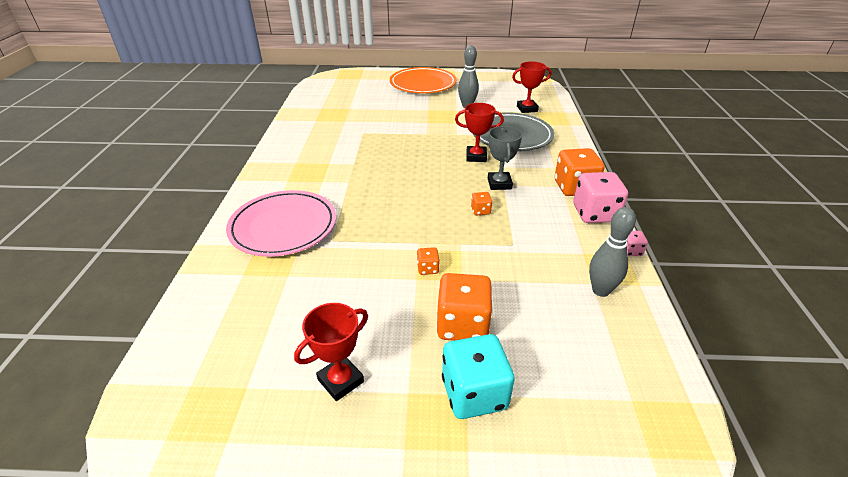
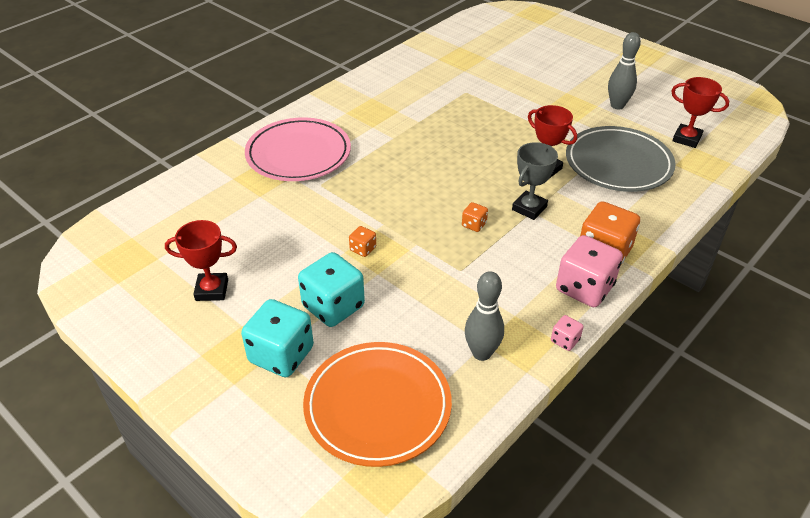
camera: 40 degrees right, 5 degrees up
orange plate [390,67,457,93] -> orange plate moved to [303,342,452,467]
orange dice [436,273,493,341] -> turquoise dice [298,252,365,327]

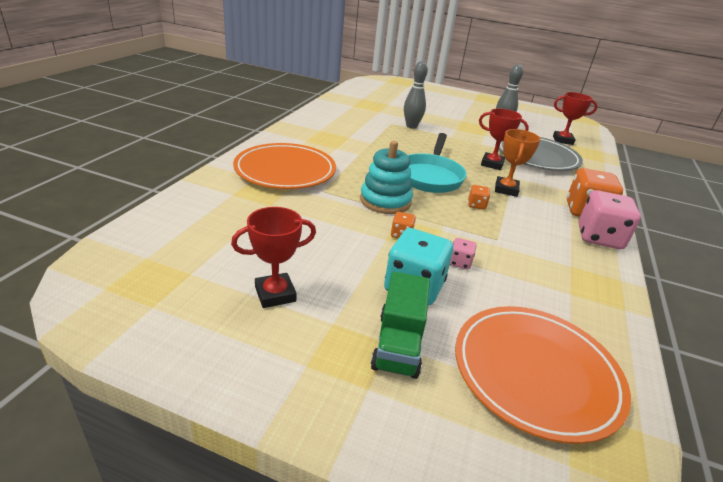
camera: 25 degrees left, 10 degrees down
turquoise dice [241,299,314,377] -> green truck [371,272,430,379]
pink plate [245,117,351,181] -> orange plate [233,143,336,189]
grey bowling pin [465,271,504,361] -> grey bowling pin moved to [404,61,428,129]
grey trophy [512,142,558,220] -> orange trophy [495,129,541,197]
pink dice [551,315,583,351] -> pink dice moved to [450,238,476,269]
none -> turquoise stacking toy [360,141,413,214]
none -> turquoise pan [408,133,467,193]

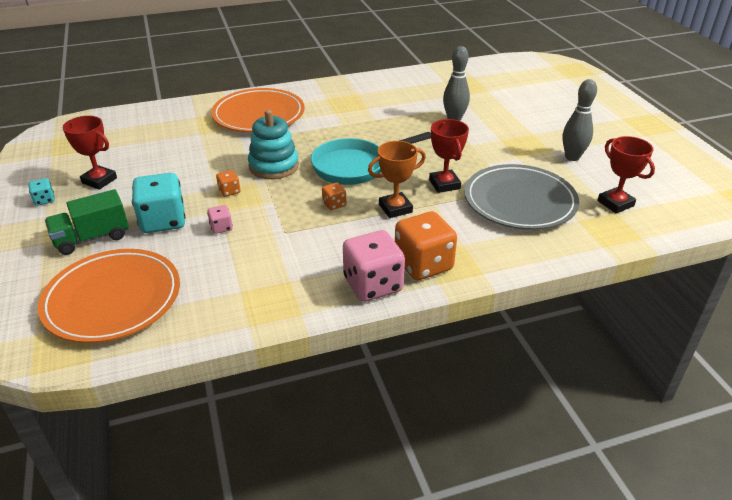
camera: 55 degrees right, 5 degrees up
none -> turquoise dice [29,178,55,206]

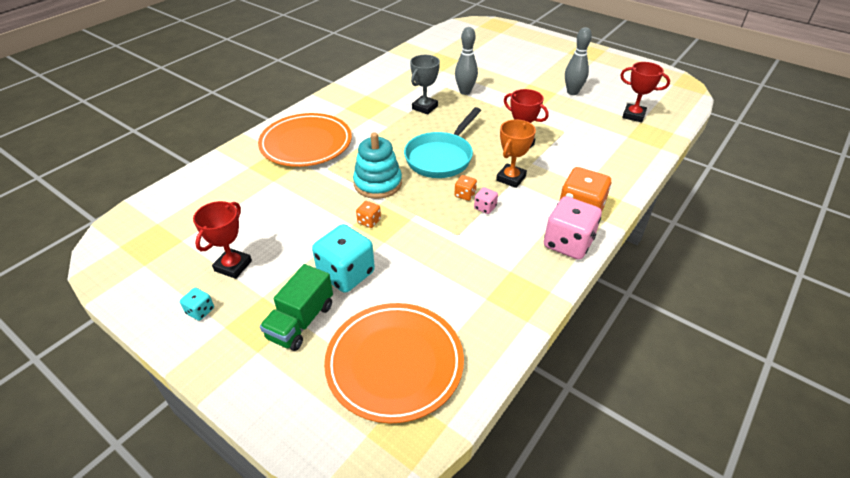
camera: 35 degrees left, 5 degrees up
red trophy [63,116,117,190] -> red trophy turned 60 degrees counterclockwise [193,201,252,279]
pink dice [207,205,233,234] -> pink dice moved to [474,187,498,214]
grey plate [464,164,579,230] -> none
none -> grey trophy [410,55,440,115]

